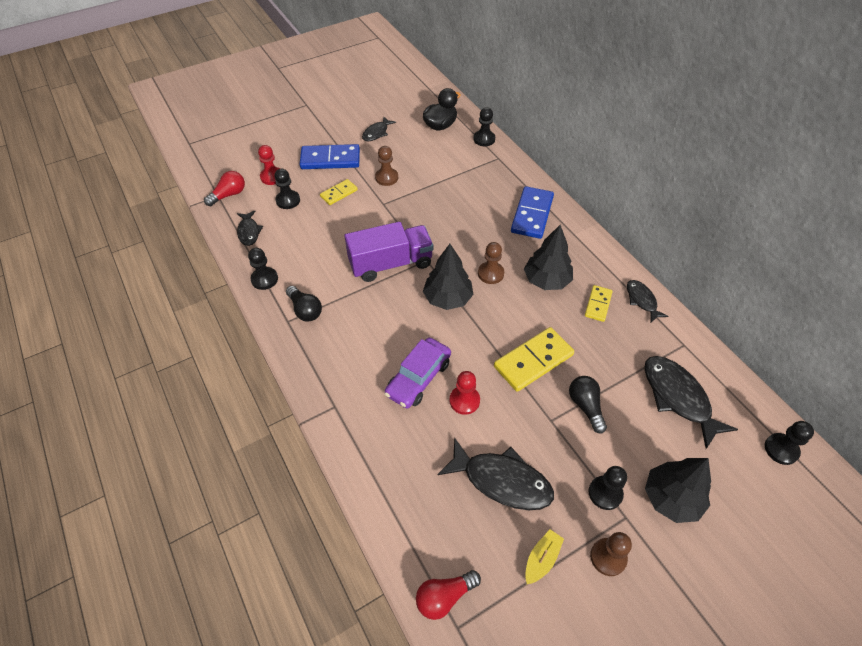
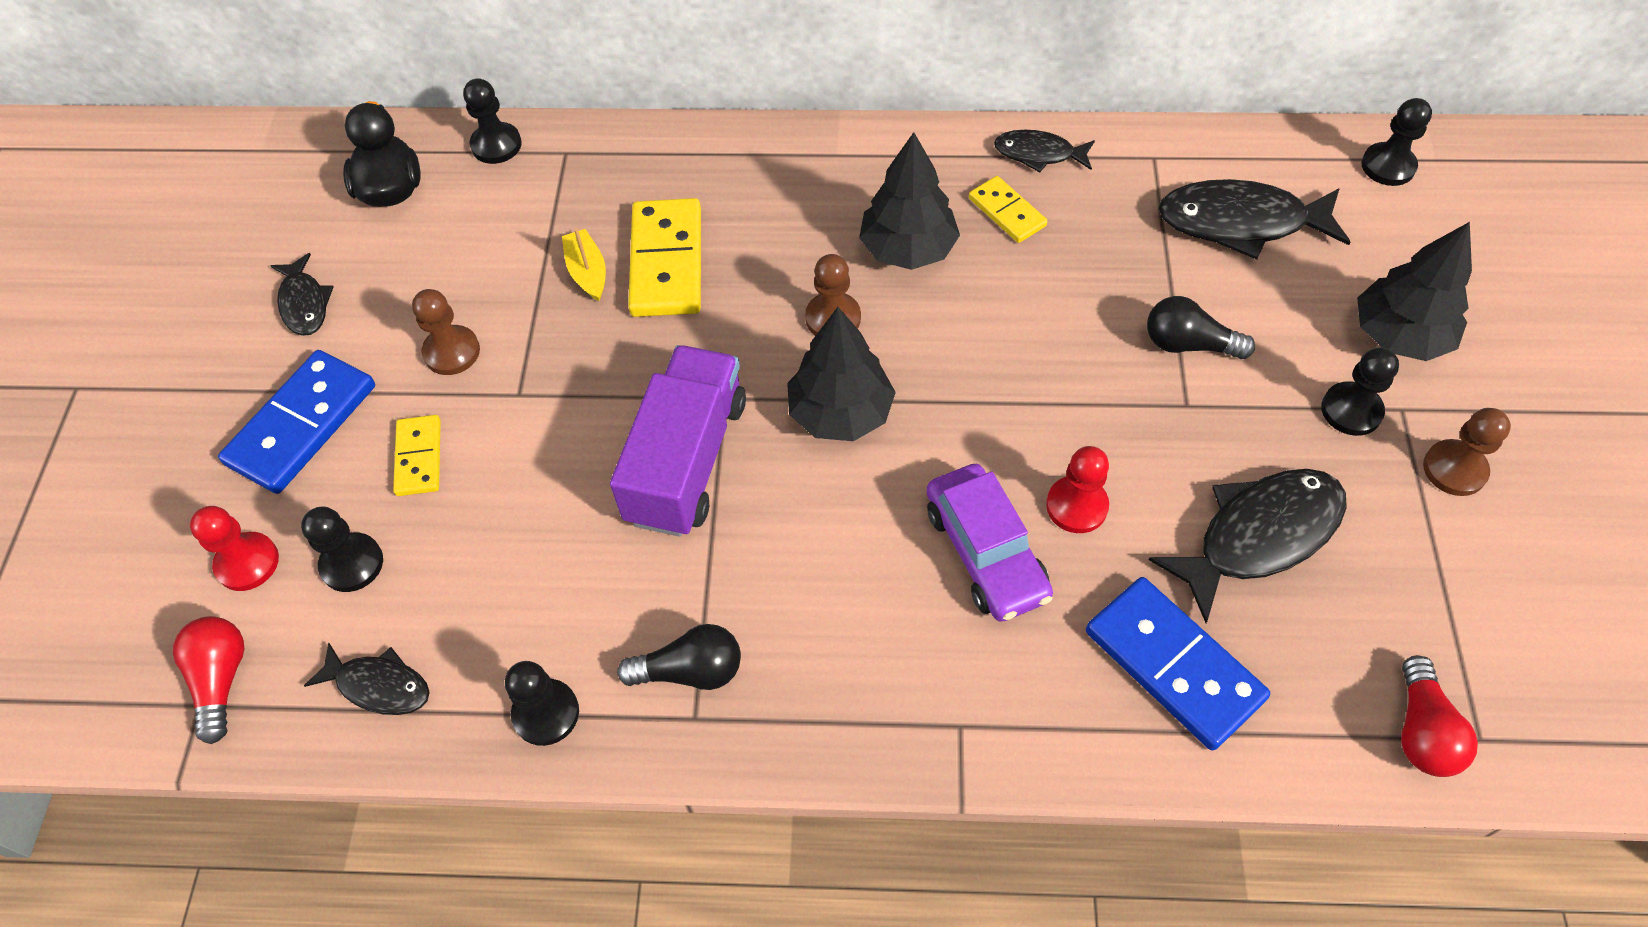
camera: 55 degrees left, 5 degrees up
yellow domino [494,327,574,392] -> yellow domino moved to [628,198,701,317]
blue domino [511,186,554,239] -> blue domino moved to [1086,577,1270,750]
yellow boat [525,529,564,584] -> yellow boat moved to [562,228,606,301]

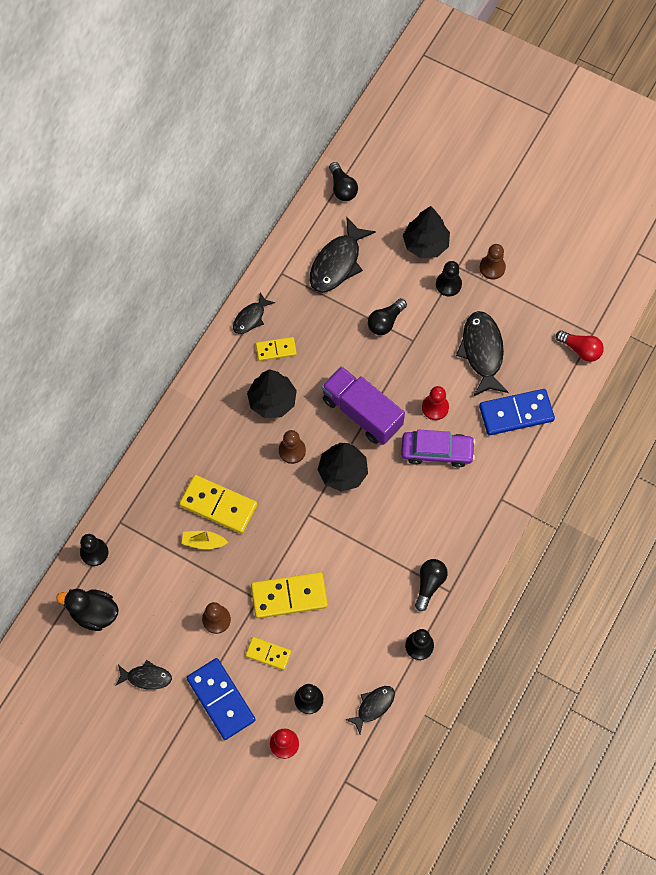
camera: 65 degrees left, 10 degrees up
red light bulb [173,616,244,744] -> none
purple truck [610,345,746,537] -> purple truck moved to [322,366,405,445]
black pawn [1361,98,1432,186] -> black light bulb [329,162,358,201]
none -> yellow domino [251,572,328,619]

